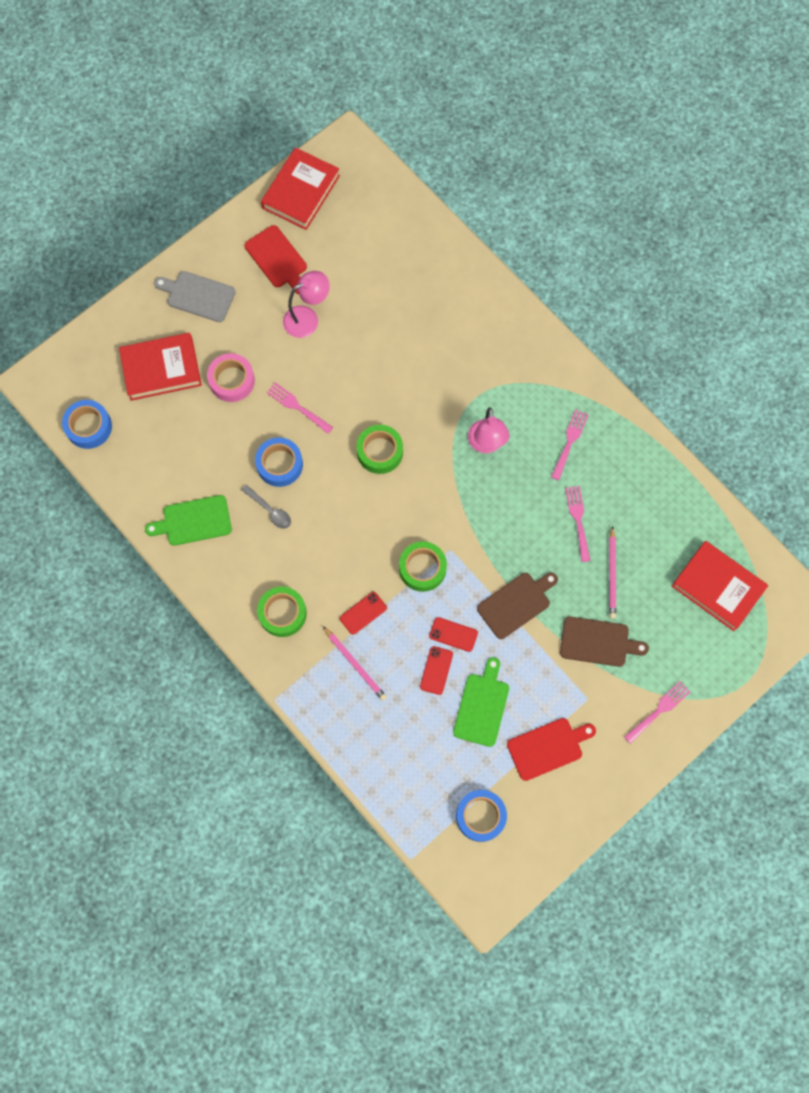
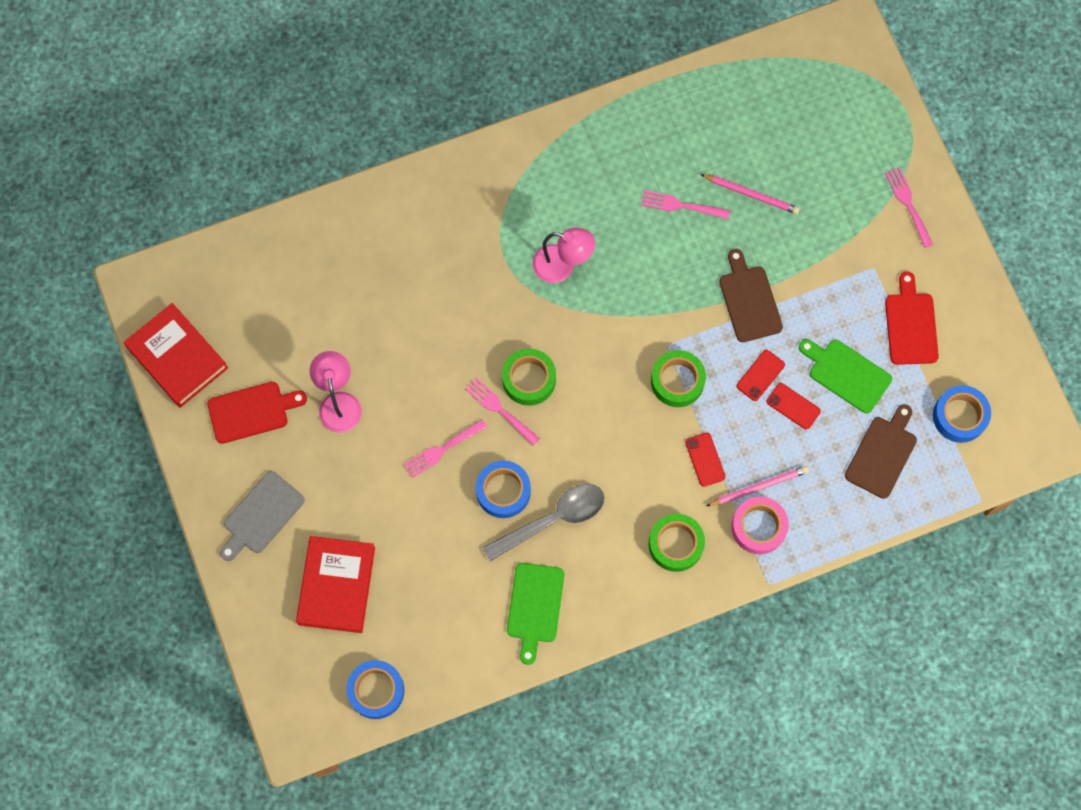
camera: 70 degrees left, 0 degrees up
pink tape [207,353,255,402] -> pink tape moved to [731,496,789,554]
grey spoon [241,484,291,529] -> grey spoon [482,484,605,561], size x1.79
pink fork [551,409,589,480] -> pink fork moved to [465,378,540,445]
brown cutting board [560,616,649,667] -> brown cutting board moved to [845,404,917,499]
red book [672,541,768,631] -> none

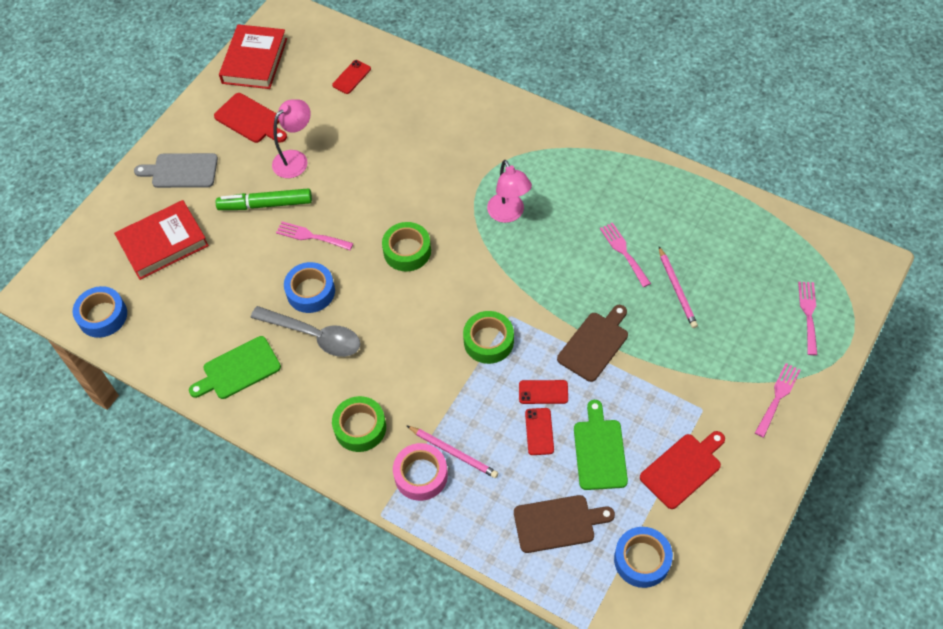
camera: 55 degrees right, 15 degrees down
pink fork [465,378,540,445] -> pink fork moved to [798,282,818,355]
red phone [685,433,725,487] -> red phone moved to [332,60,371,94]
none -> green marker [216,189,312,210]

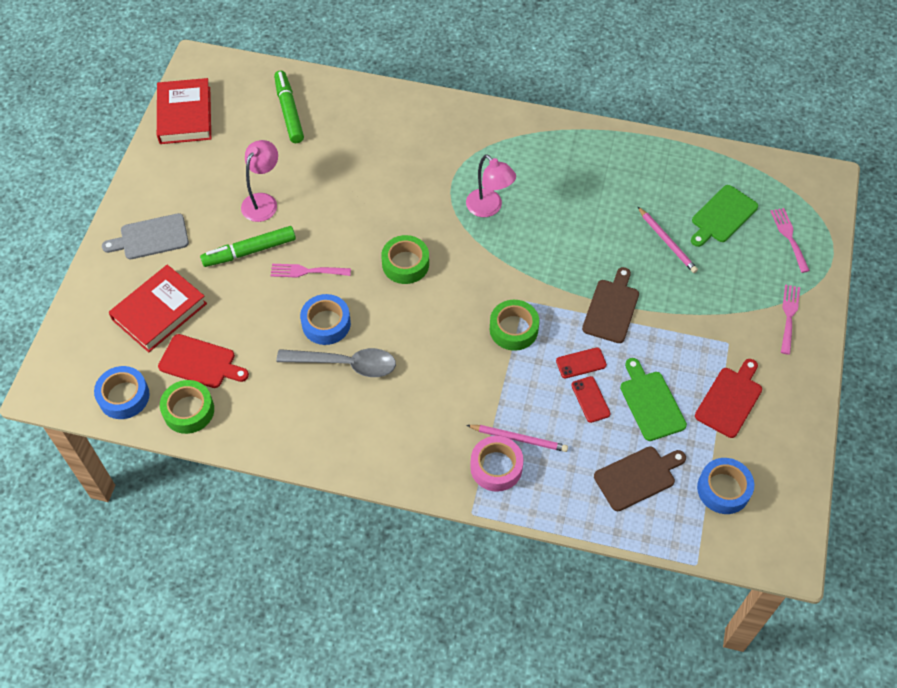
camera: 20 degrees left, 0 degrees up
green cutting board [189,336,281,399] -> green cutting board moved to [691,185,758,247]
red cutting board [214,93,287,143] -> red cutting board moved to [158,334,249,388]
red phone [332,60,371,94] -> green marker [274,71,304,143]
green tape [332,396,386,452] -> green tape moved to [160,380,214,434]
pink fork [600,222,651,287] -> none

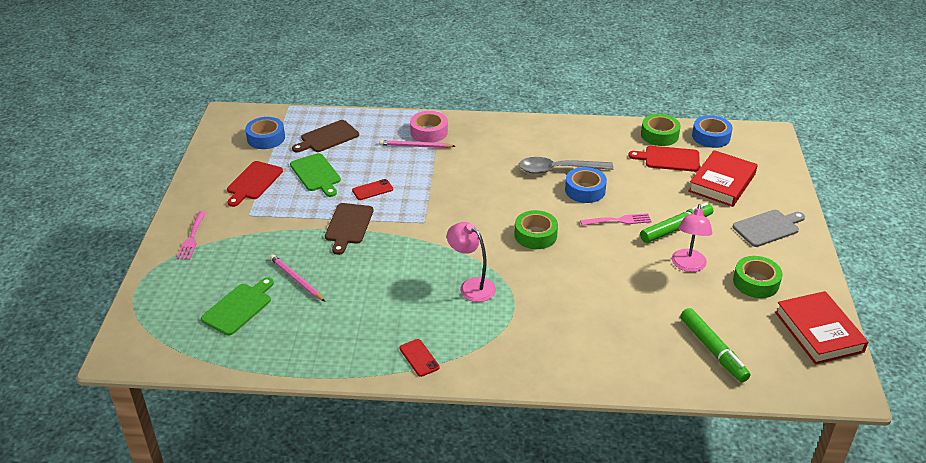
camera: 170 degrees right, 20 degrees down
green tape [490,300,539,351] -> green tape moved to [733,256,782,298]
red phone [571,376,611,423] -> red phone moved to [400,339,440,377]
pink fork [770,208,810,273] -> none

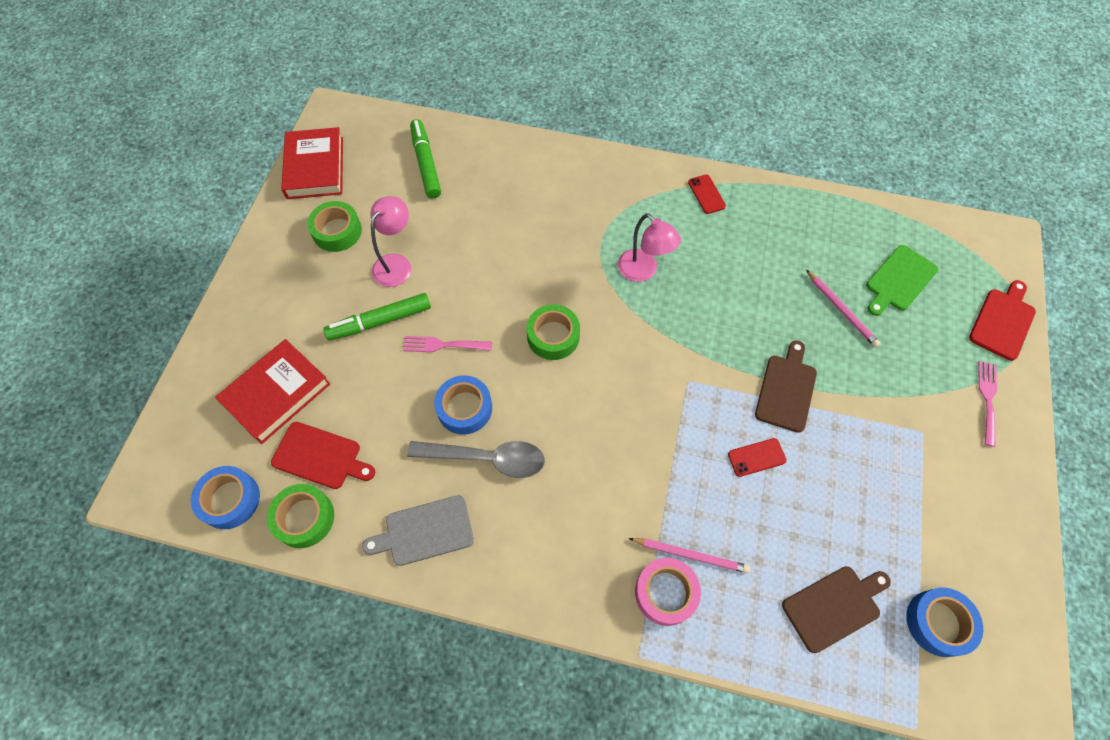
camera: 170 degrees left, 25 degrees up
red cutting board [227,161,283,207] -> red cutting board moved to [969,280,1036,361]
green cutting board [290,153,341,197] -> none
grey cutting board [733,210,805,247] -> grey cutting board moved to [362,495,474,566]

